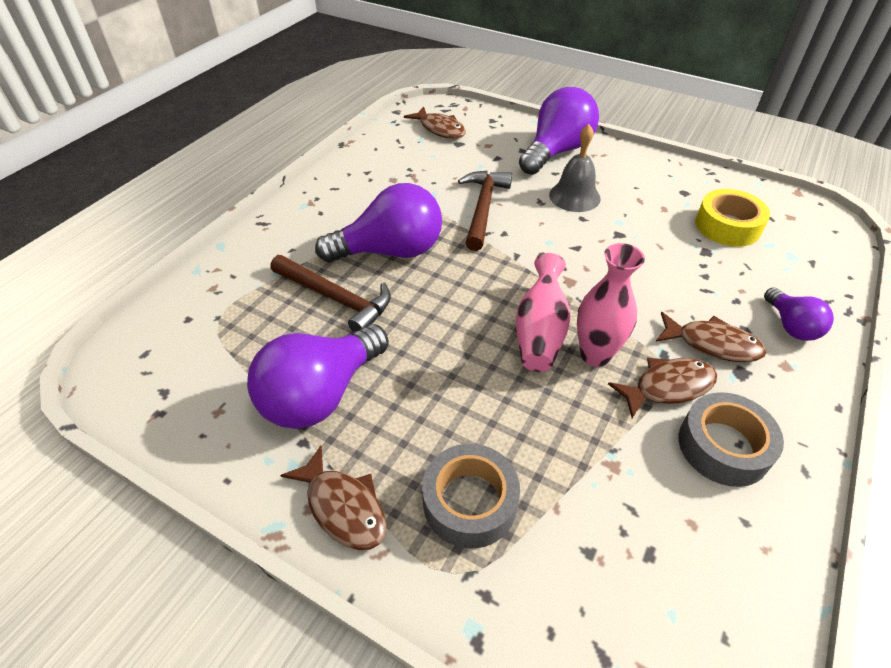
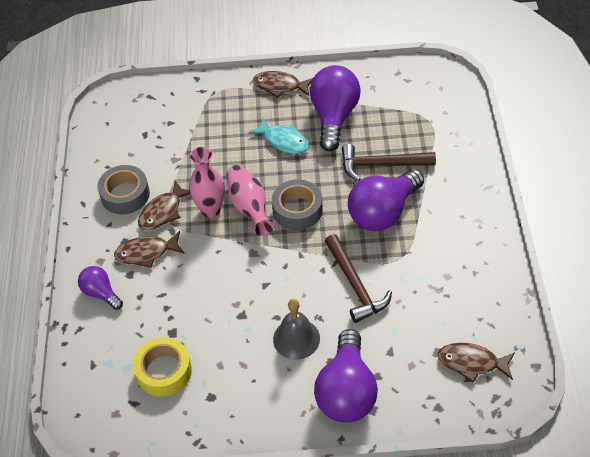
camera: 150 degrees right, 5 degrees up
grey tape [422,444,520,548] -> grey tape moved to [272,179,323,230]
none -> turquoise fish [248,117,309,154]

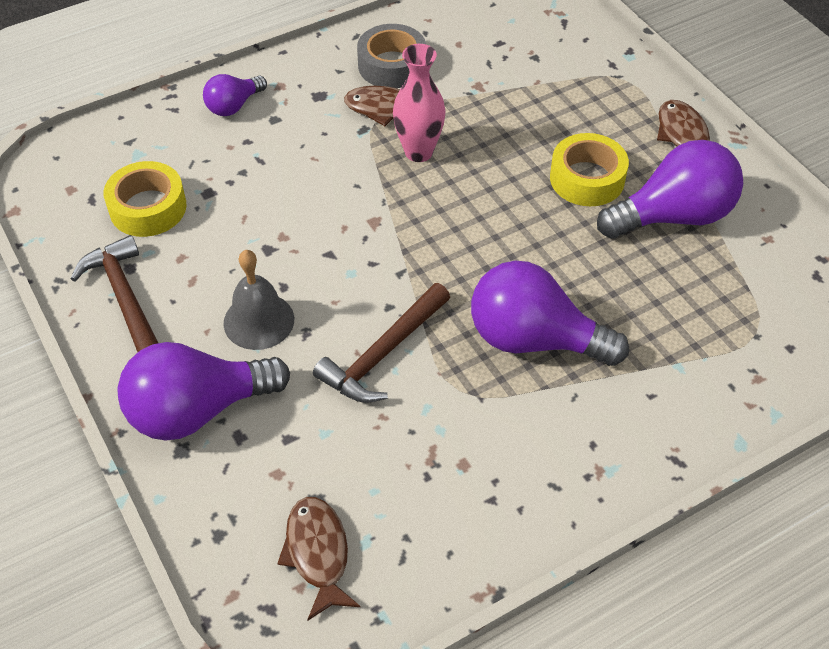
camera: 60 degrees right, 0 degrees up
purple light bulb [78,266,123,310] -> purple light bulb turned 150 degrees counterclockwise [203,74,267,116]
brown fish [114,231,184,268] -> none
pink vase [226,165,275,236] -> none
turquoise fish [248,117,309,154] -> yellow tape [550,133,629,206]
grey tape [272,179,323,230] -> none
brown hammer [342,144,436,181] -> brown hammer moved to [70,235,158,352]

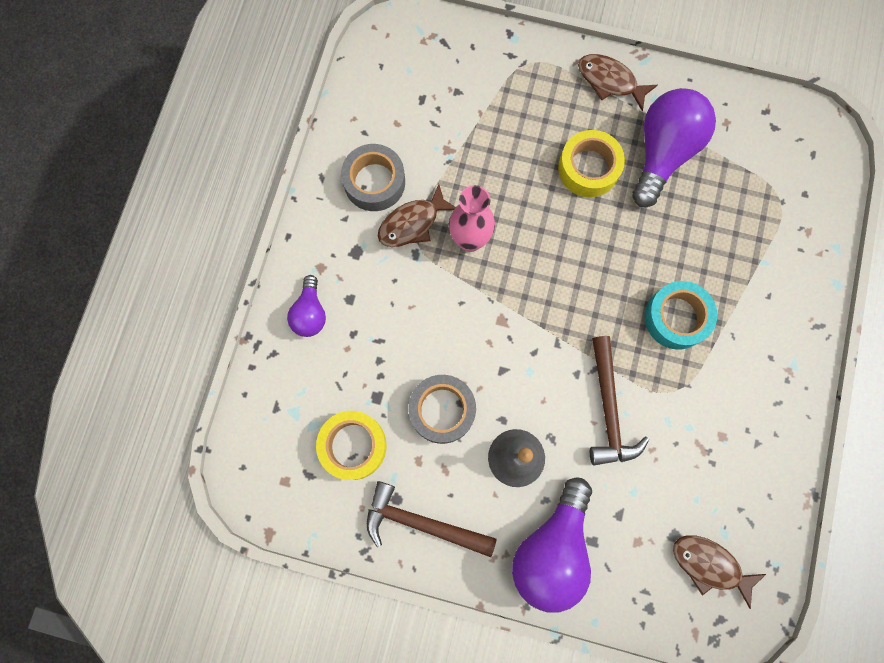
camera: 45 degrees left, 25 degrees up
purple light bulb [471,261,629,366] -> turquoise tape [644,281,717,350]
none -> grey tape [408,375,476,444]

